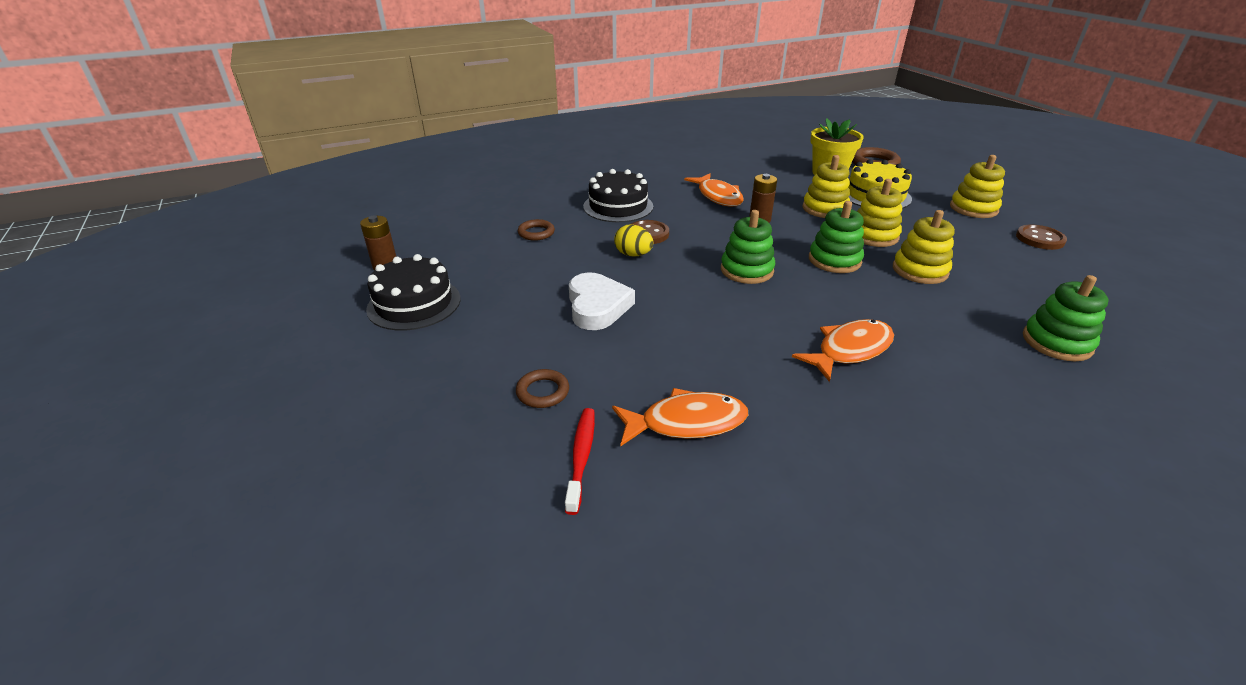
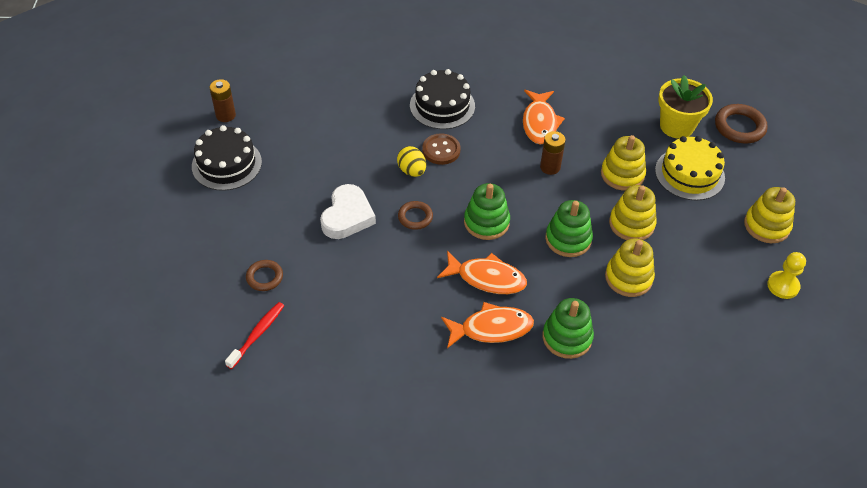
camera: 25 degrees right, 15 degrees up
brown ring [518,219,555,241] -> brown ring moved to [398,201,433,230]
orange fish [612,388,748,447] -> orange fish moved to [437,251,527,294]
brown button [1016,224,1067,250] -> yellow pawn [767,252,806,299]
green stacking toy [1023,275,1109,361] -> green stacking toy moved to [543,298,594,359]

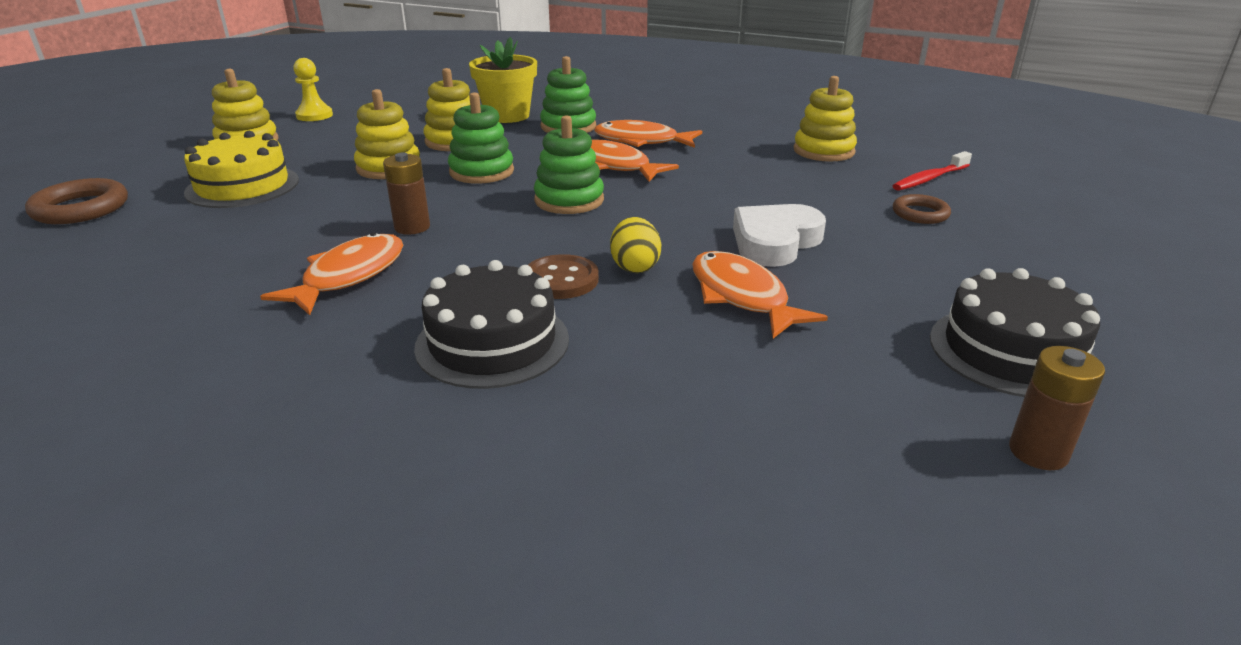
camera: 155 degrees left, 20 degrees down
brown ring [398,201,433,230] -> none
yellow stacking toy [601,135,646,191] -> yellow stacking toy moved to [794,76,857,162]
yellow flower pot [658,75,713,139] -> yellow flower pot moved to [469,37,537,123]
none -> orange fish [692,251,828,338]

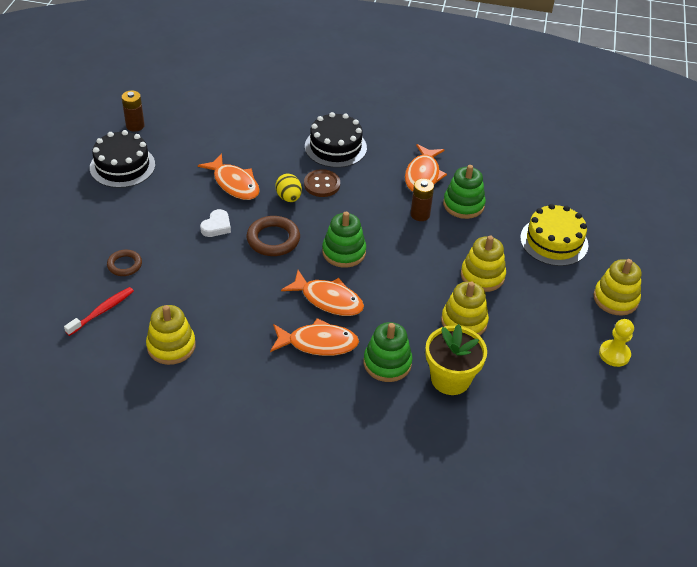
camera: 165 degrees right, 15 degrees up
brown ring [25,178,128,224] -> brown ring moved to [247,216,300,256]
green stacking toy [448,92,514,184] -> green stacking toy moved to [443,165,486,219]
white heart [733,204,826,267] -> white heart [200,209,231,237], size x0.59

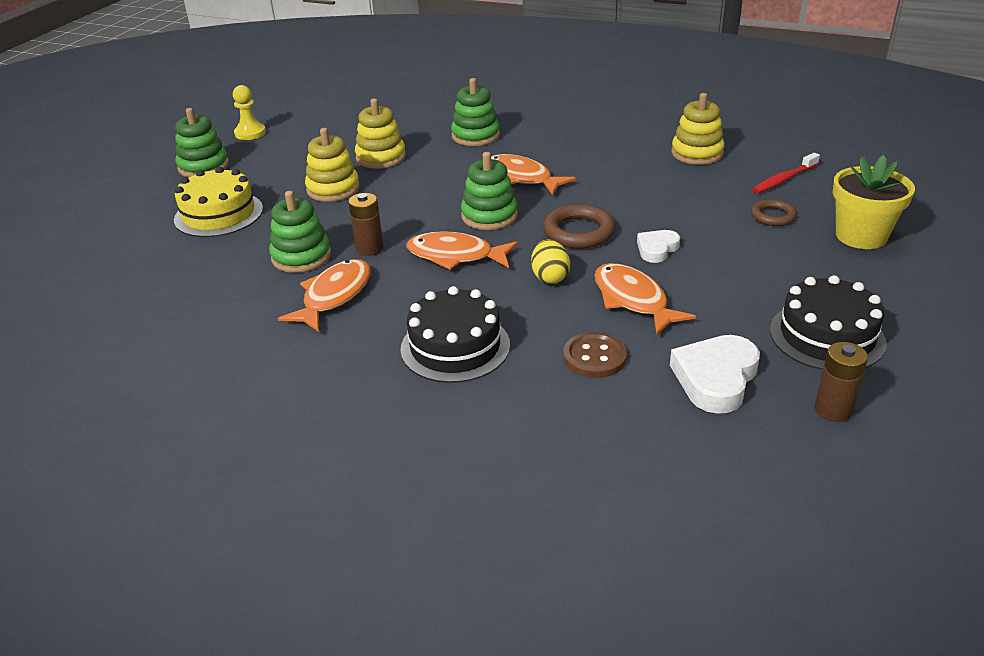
camera: 165 degrees left, 10 degrees down
orange fish [270,318,359,356] -> orange fish moved to [406,231,518,270]
brown button [304,169,340,197] -> brown button moved to [563,332,627,378]
yellow flower pot [425,324,487,395] -> yellow flower pot moved to [833,155,915,249]
yellow stacking toy [593,259,641,316] -> green stacking toy [175,108,229,177]
none -> white heart [670,335,760,414]

